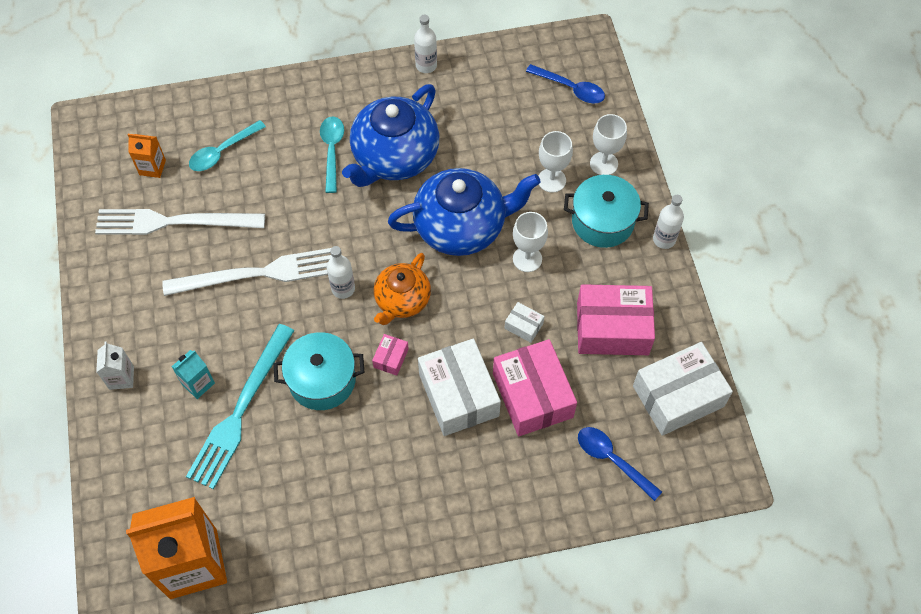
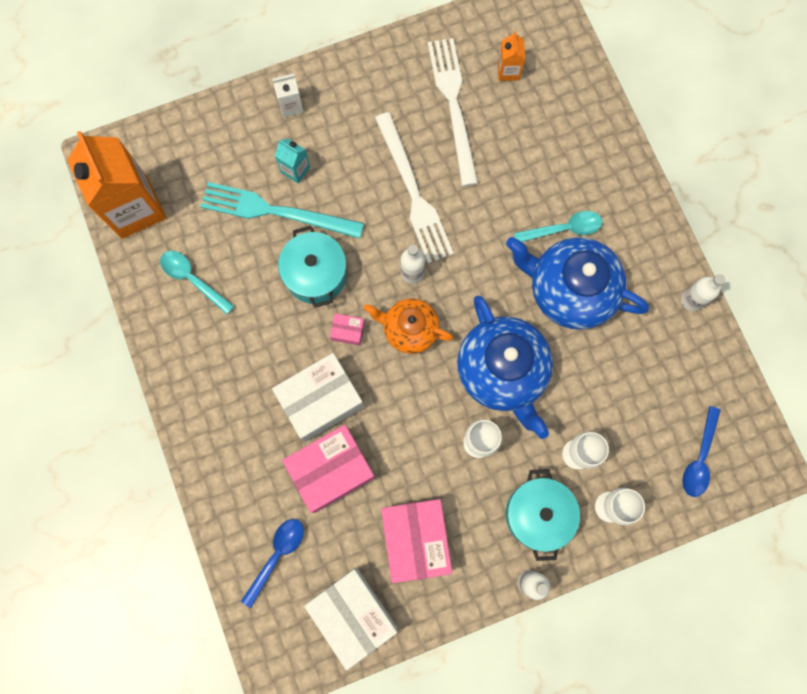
camera: 80 degrees right, 15 degrees up
turquoise spoon [189,120,266,171] -> turquoise spoon moved to [160,251,234,314]
white box [505,302,545,343] -> none

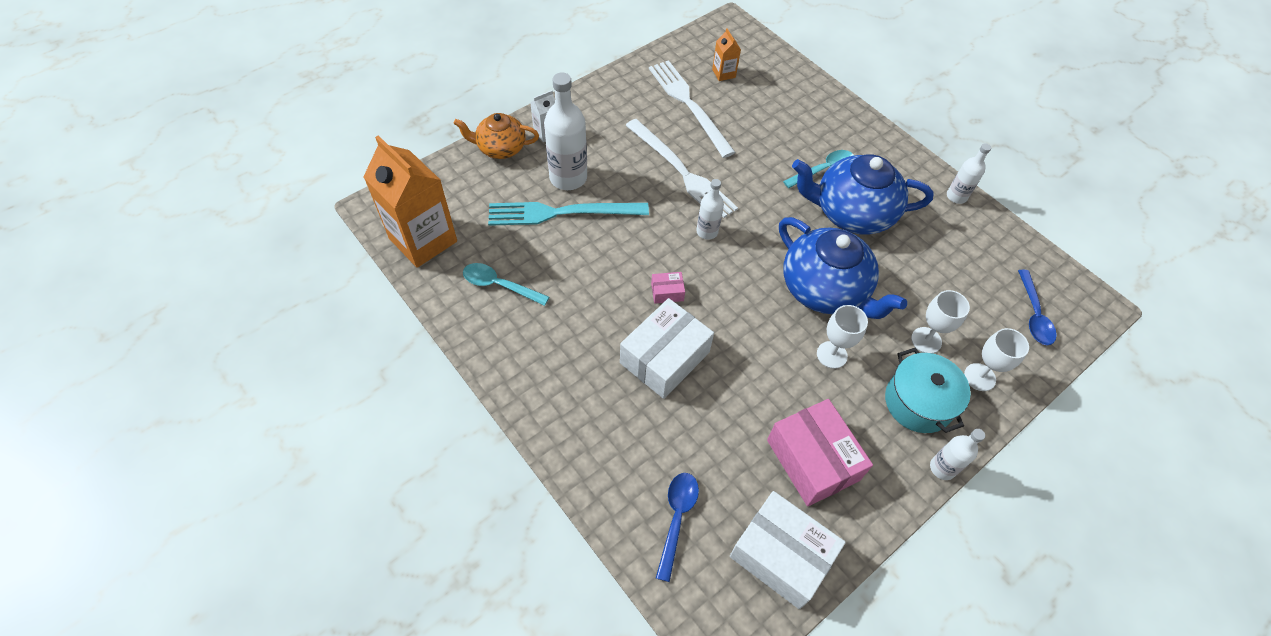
camera: 20 degrees left, 20 degrees down
turquoise carton [275,138,310,183] -> white bottle [544,72,587,190]
turquoise pot [278,226,347,308] -> none
pink box [282,425,375,513] -> none
orange teapot [364,299,454,354] -> orange teapot moved to [453,113,539,159]

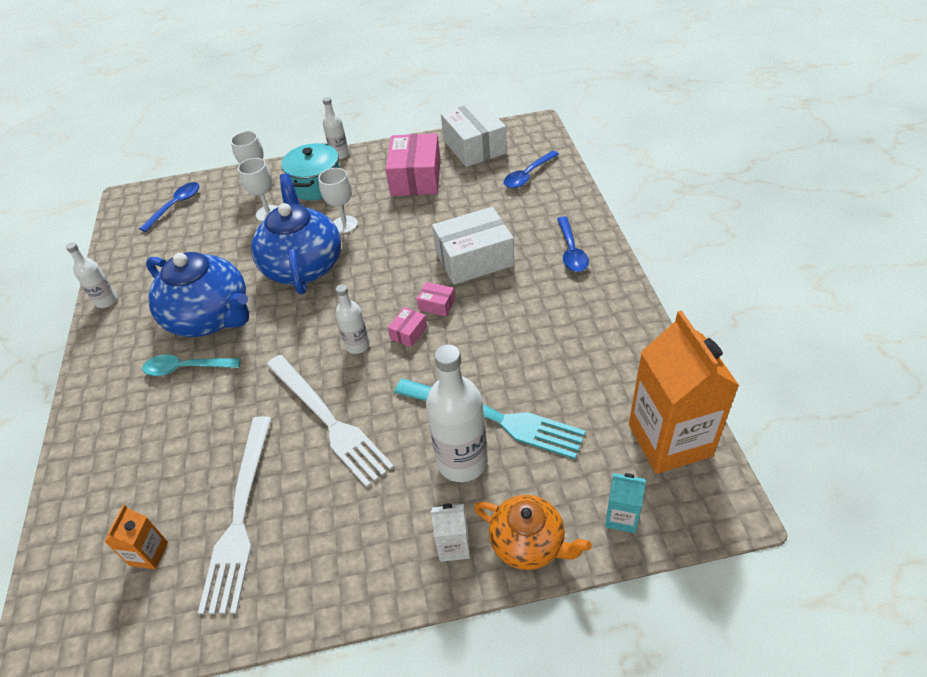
camera: 145 degrees left, 10 degrees down
turquoise spoon [463,263,549,306] -> none
white fork [625,119,738,219] -> white fork turned 150 degrees clockwise [266,355,394,488]
none -> pink box [388,307,427,347]
none -> blue spoon [557,216,589,272]
none -> turquoise carton [605,473,646,533]

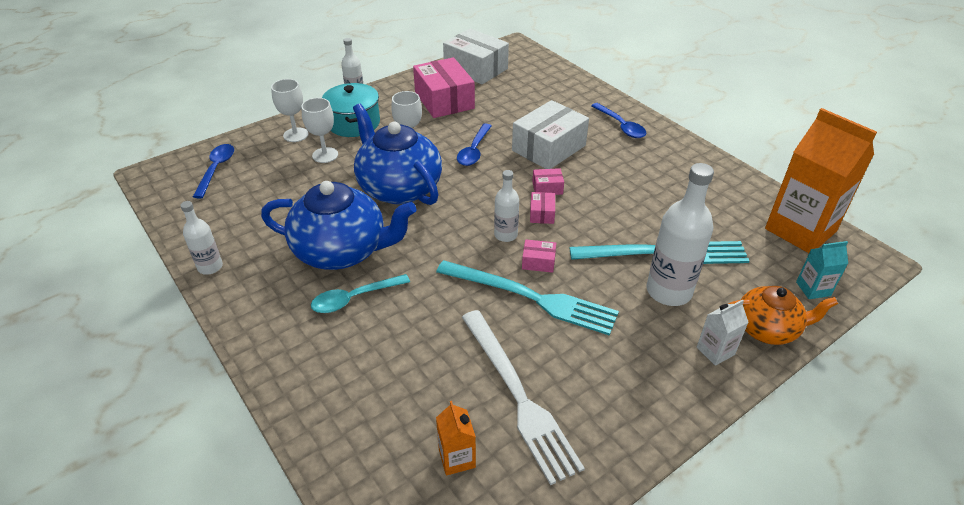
camera: 30 degrees left, 5 degrees down
white fork [266,355,394,488] -> turquoise fork [436,260,619,336]
blue spoon [504,151,559,188] -> blue spoon moved to [457,123,492,166]
none -> pink box [522,239,556,273]

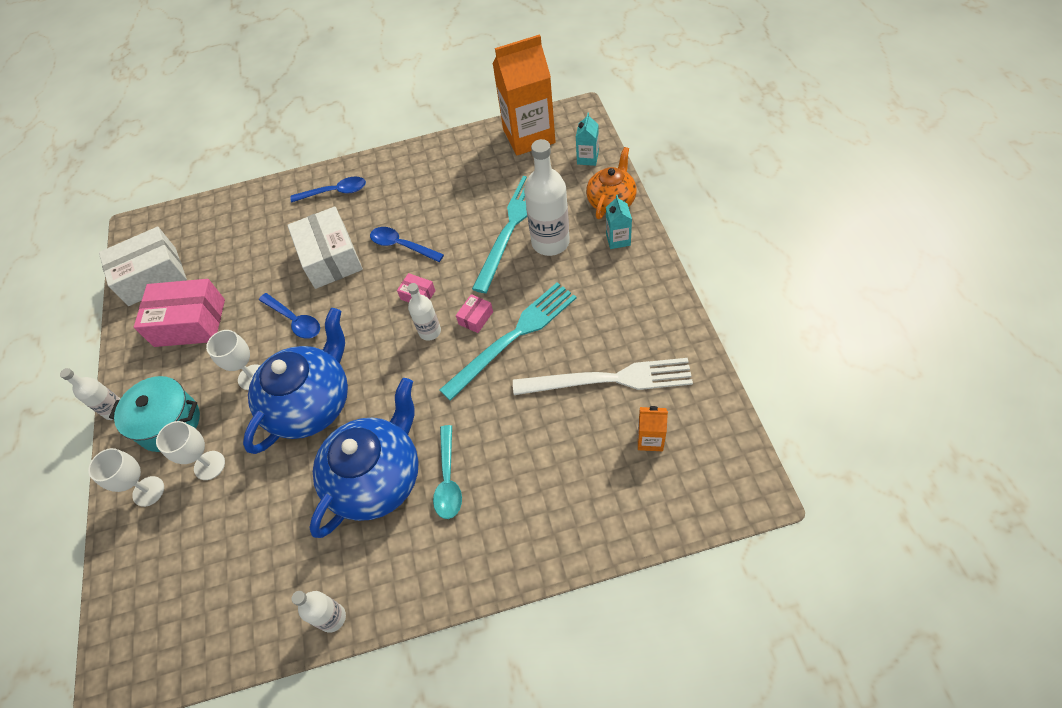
camera: 60 degrees left, 15 degrees up
blue spoon [193,144,234,198] -> blue spoon moved to [370,227,444,262]
blue teapot [353,103,442,205] -> blue teapot turned 135 degrees clockwise [243,308,348,454]
pink box [532,168,564,195] -> none
white carton [697,299,749,366] -> turquoise carton [606,195,632,249]

